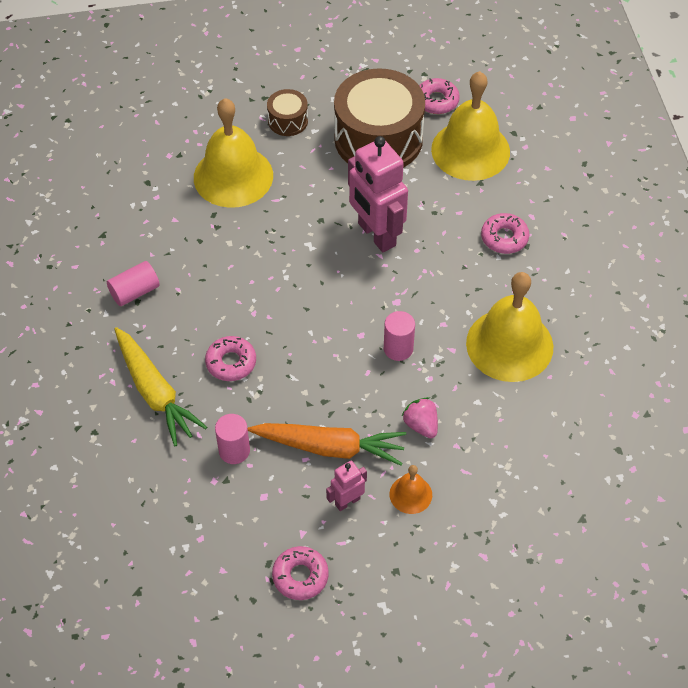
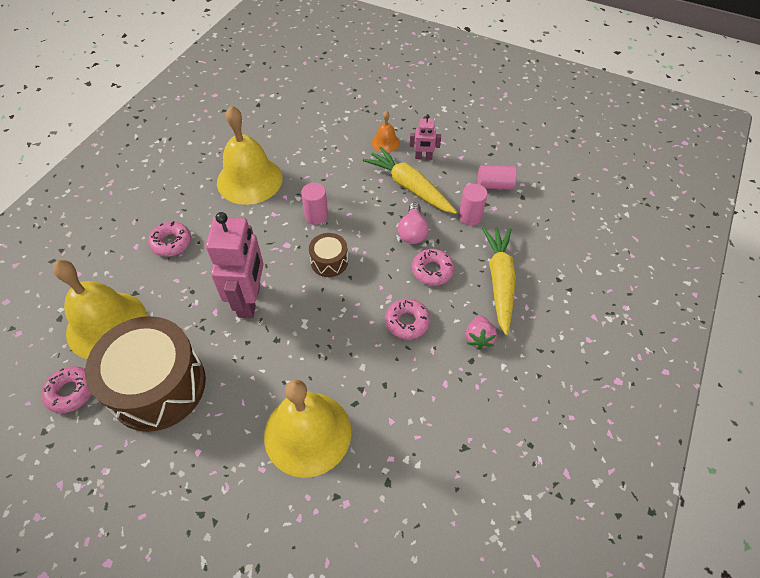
camera: 145 degrees left, 0 degrees up
pink cylinder [107,261,160,306] -> pink cylinder moved to [478,165,517,189]
orange carrot [248,423,406,466] -> yellow carrot [363,147,457,214]
brown drum [267,89,308,136] -> brown drum moved to [309,233,348,277]
pink donut [272,546,329,600] -> pink donut moved to [385,299,430,339]
pink strawberry [402,397,438,438] -> pink strawberry moved to [465,316,497,350]
none -> pink light bulb [398,203,428,244]

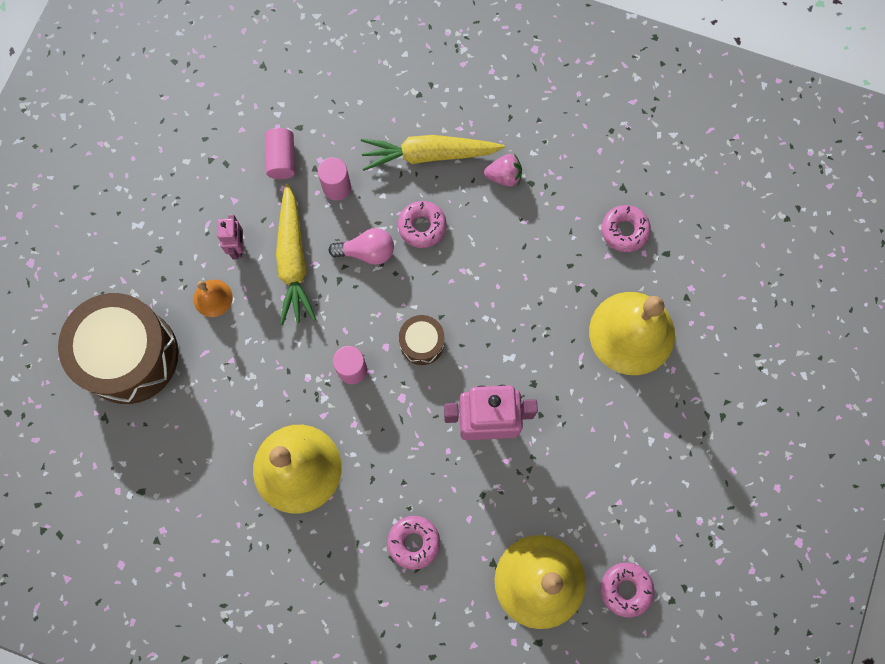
camera: 95 degrees left, 20 degrees up
brown drum [85,316,206,432] -> brown drum moved to [58,293,178,404]
yellow carrot [363,147,457,214] -> yellow carrot turned 45 degrees counterclockwise [276,184,316,325]
pink donut [385,299,430,339] -> pink donut moved to [601,205,651,252]

